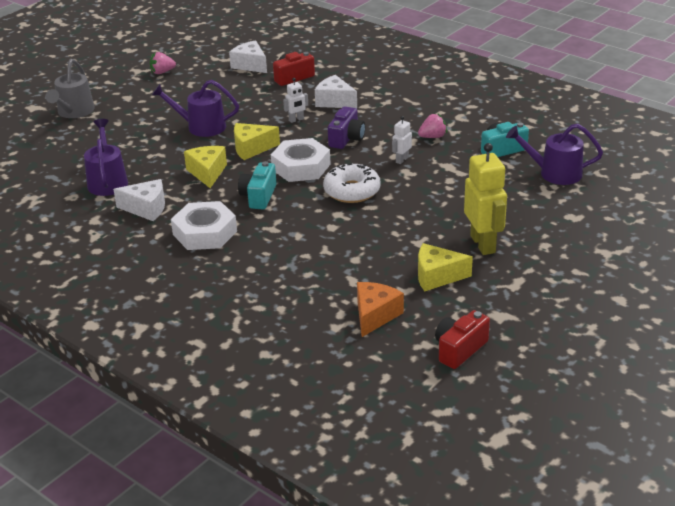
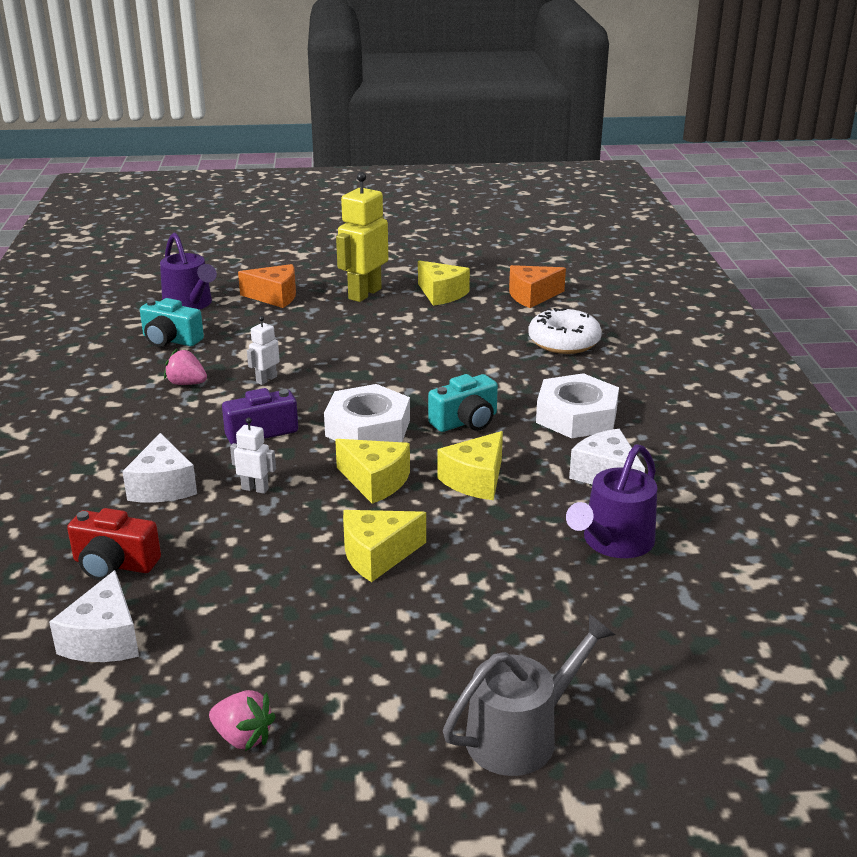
camera: 135 degrees left, 5 degrees down
purple watering can [152,80,239,137] -> yellow cheese [343,510,426,582]
white donut [323,163,381,203] -> white donut moved to [528,308,602,354]
white robot [392,116,412,164] -> white robot turned 135 degrees clockwise [247,316,280,385]
red camera [435,310,490,369] -> none
none -> orange cheese [238,264,296,308]

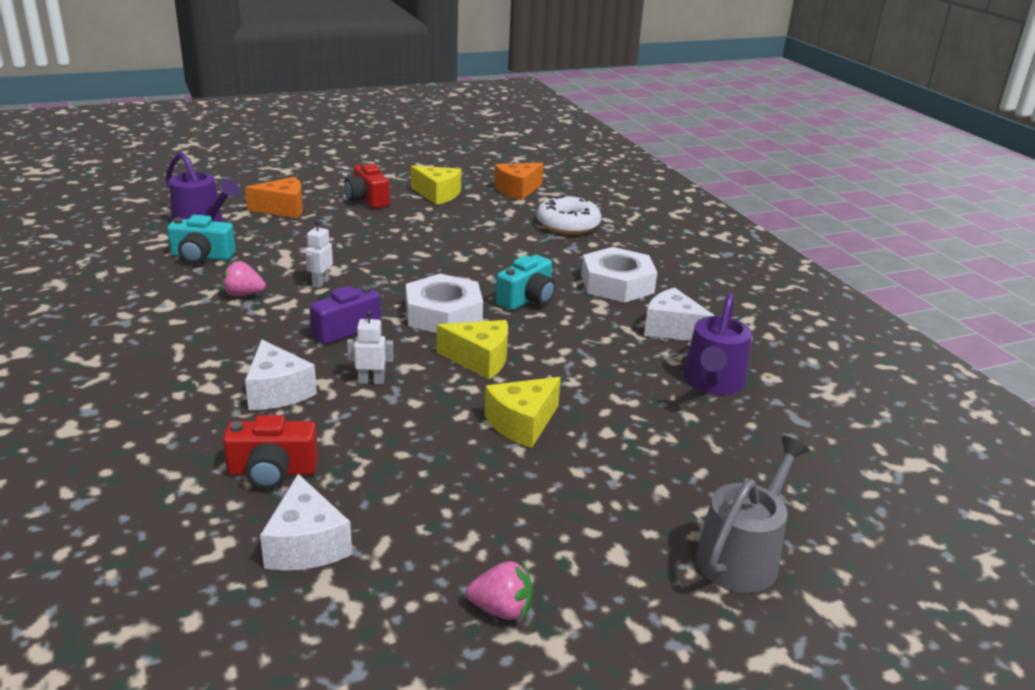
camera: 20 degrees left, 0 degrees up
yellow robot [336,172,388,302] -> red camera [345,162,390,209]
yellow cheese [437,431,503,500] -> none

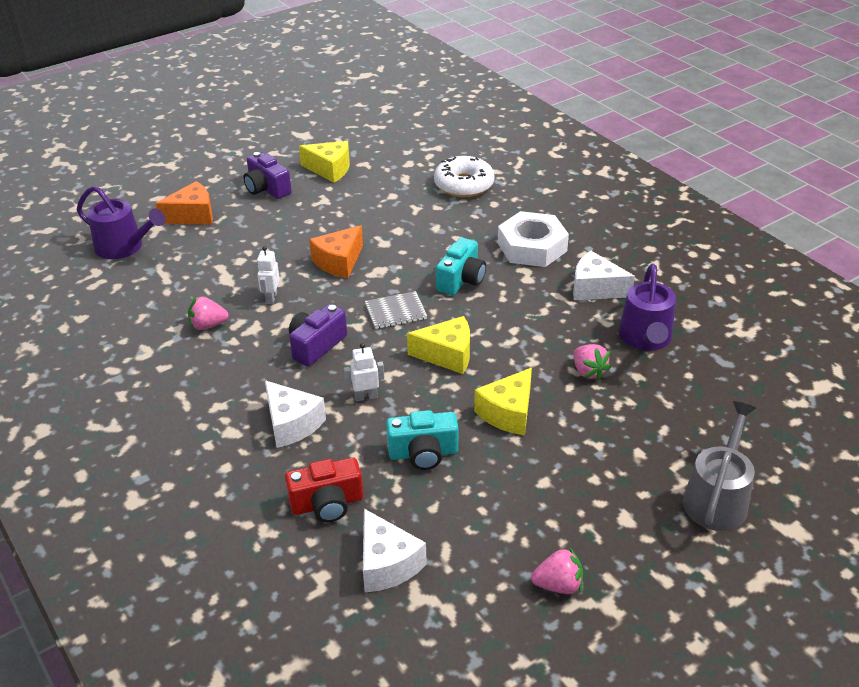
camera: 10 degrees left, 10 degrees up
turquoise camera [167,215,236,264] -> turquoise camera moved to [386,410,458,470]
red camera [345,162,390,209] -> purple camera [243,152,292,199]
white nut [406,274,483,333] -> grey notebook [365,291,427,329]
orange cheese [494,163,543,200] -> orange cheese moved to [309,225,363,278]
none -> pink strawberry [574,344,611,381]

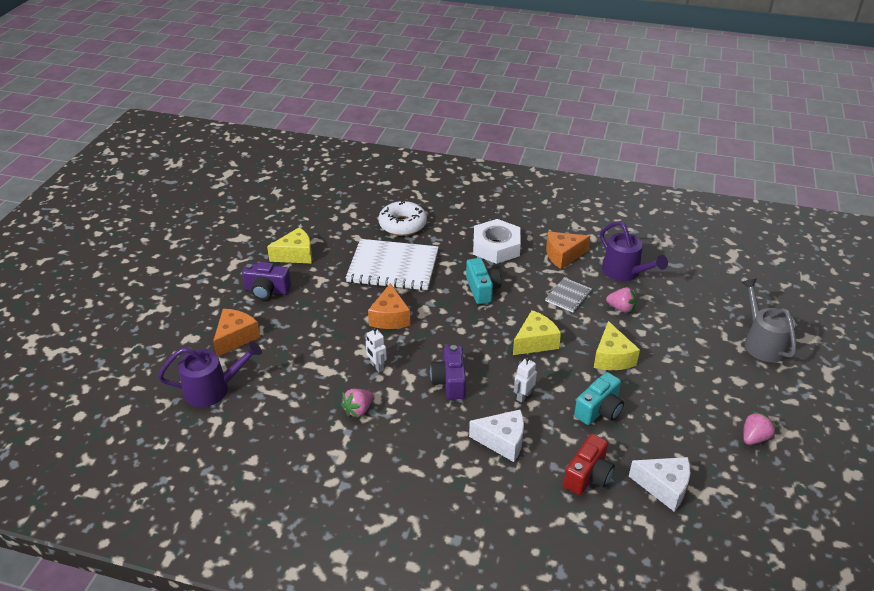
camera: 40 degrees left, 0 degrees up
grey notebook [365,291,427,329] -> grey notebook moved to [545,278,592,312]
white cheese [573,250,635,300] -> orange cheese [546,232,590,269]
none -> white notebook [346,239,439,291]

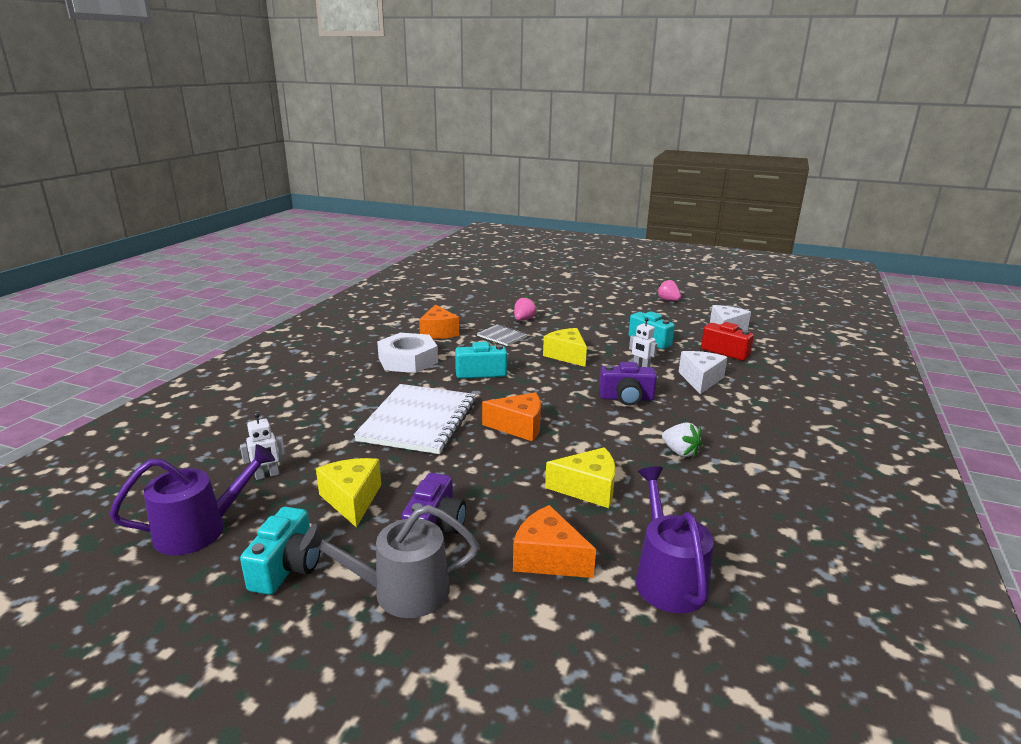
camera: 85 degrees left, 15 degrees down
pink strawberry [341,389,373,418] -> white strawberry [662,422,703,458]
white robot [366,327,387,372] -> white robot moved to [240,412,285,480]
white donut [379,201,427,236] -> none
yellow cheese [594,321,640,370] -> yellow cheese moved to [545,447,616,508]
purple watering can [600,221,668,281] -> purple watering can moved to [110,444,275,555]
grey watering can [741,278,796,362] -> grey watering can moved to [300,505,479,618]
none -> turquoise camera [240,507,321,595]

